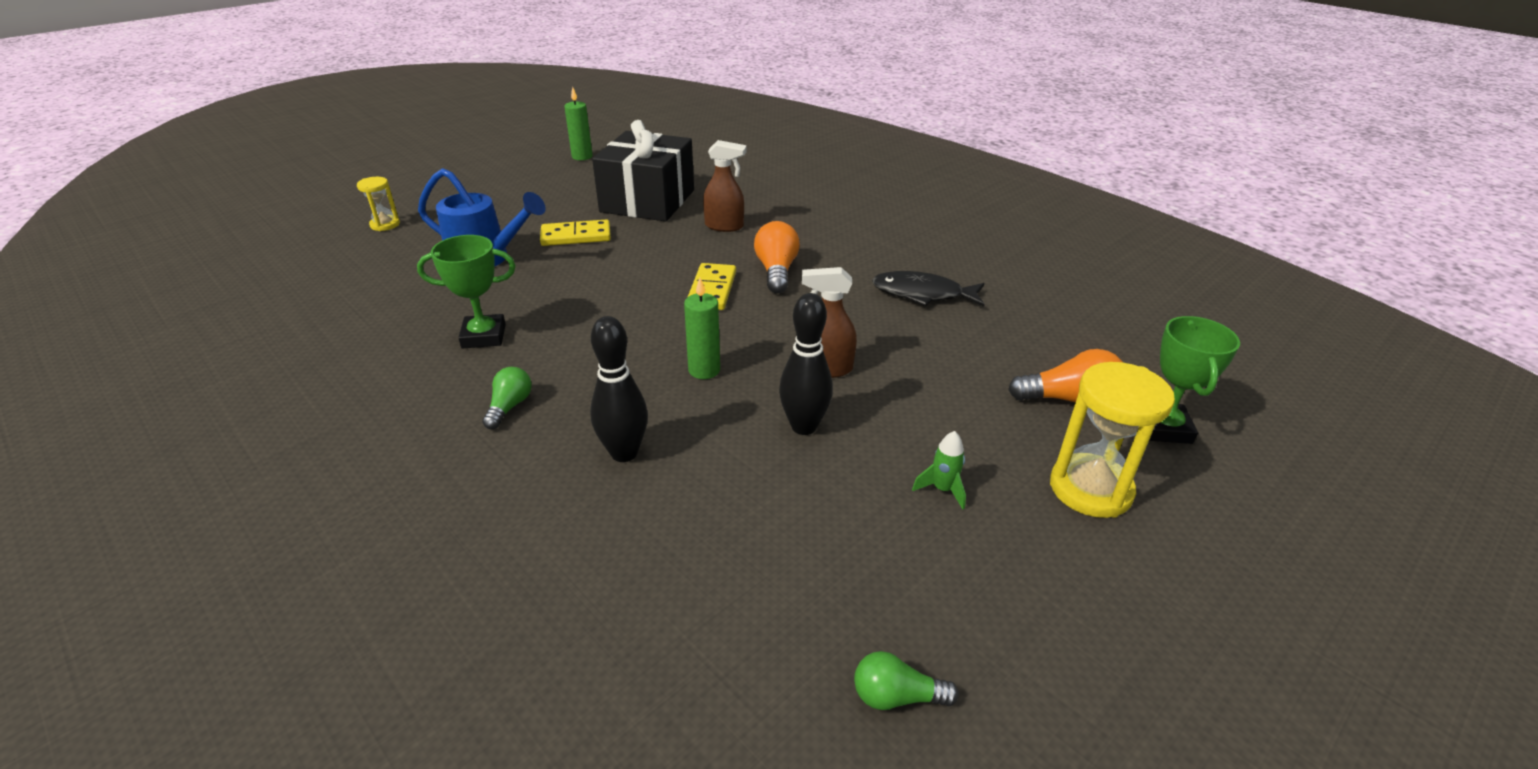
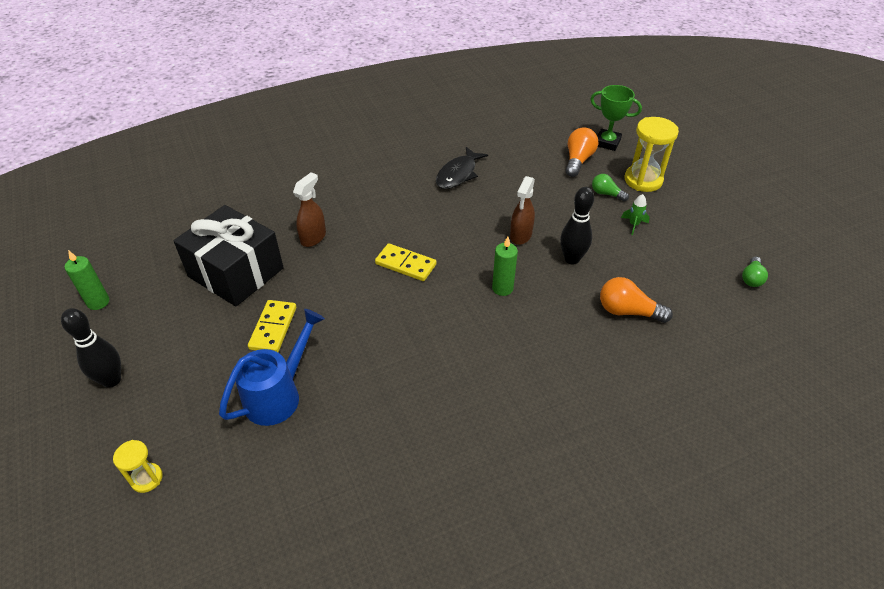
camera: 70 degrees left, 10 degrees up
green trophy [417,235,516,348] -> none
green light bulb [482,367,532,429] -> green light bulb moved to [592,174,629,201]
black bowling pin [590,316,648,462] -> black bowling pin moved to [61,308,121,388]
orange light bulb [754,221,800,293] -> orange light bulb moved to [600,277,673,323]

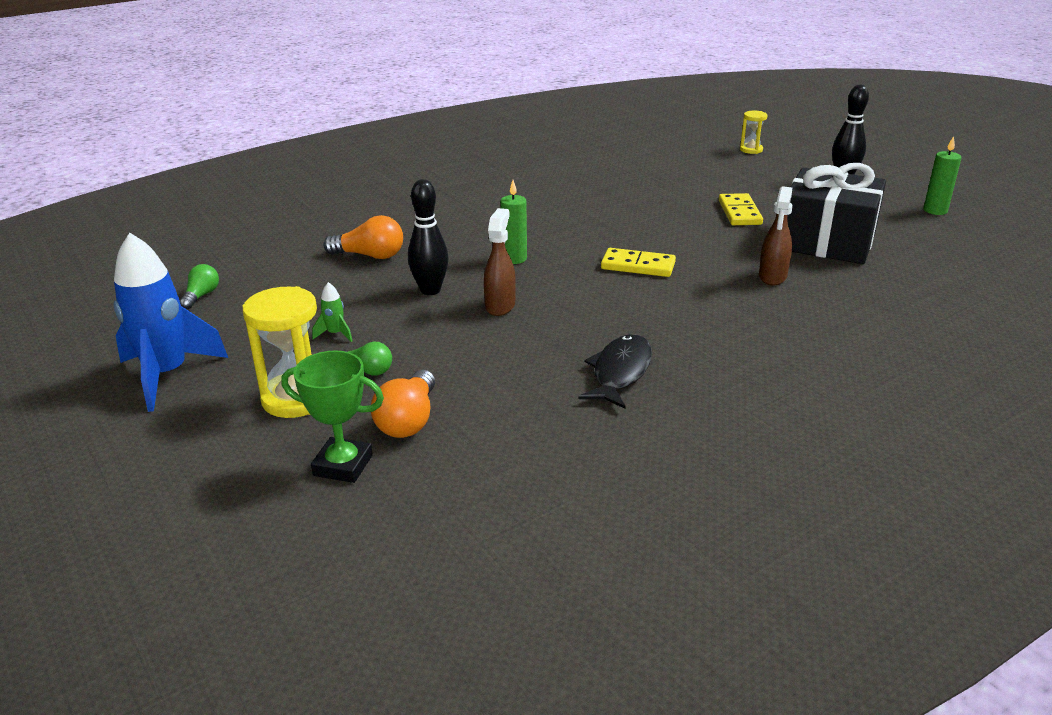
camera: 170 degrees right, 15 degrees down
blue watering can [219,309,325,426] -> none
none -> blue rocket [113,233,228,412]

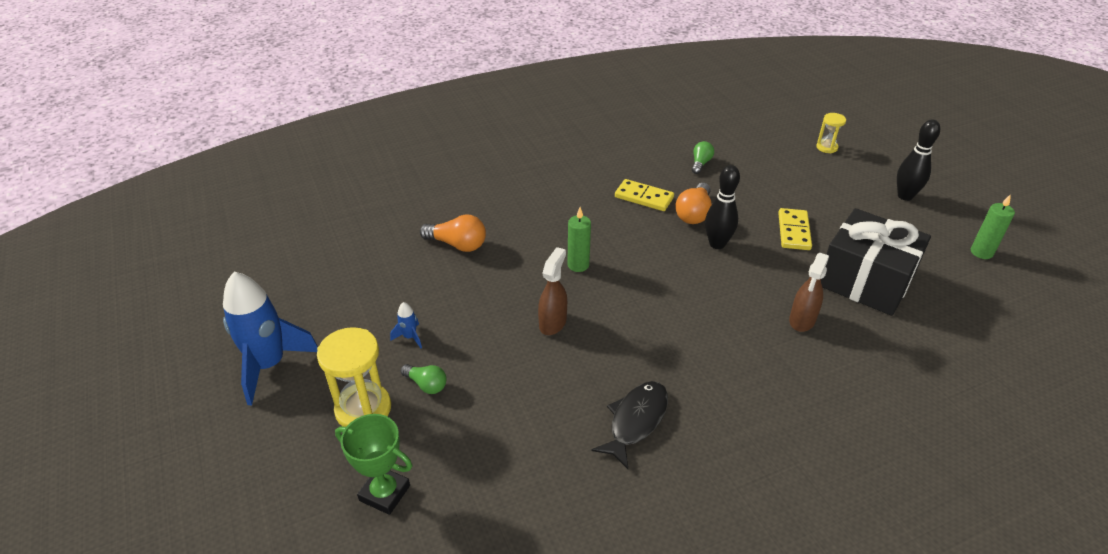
camera: 10 degrees right, 10 degrees up
green light bulb [180,264,219,309] -> green light bulb moved to [692,141,714,174]
green rocket [312,282,353,342] -> blue rocket [390,302,422,349]
orange light bulb [371,370,435,438] -> orange light bulb moved to [675,183,712,224]
black bowling pin [408,179,449,295] -> black bowling pin moved to [705,165,740,249]
yellow domino [601,248,676,277] -> yellow domino moved to [615,179,674,211]

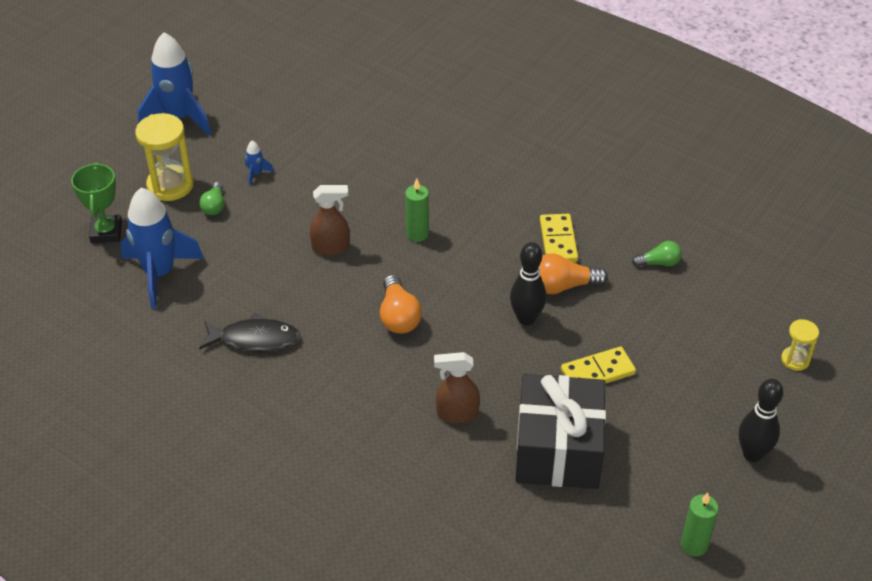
camera: 60 degrees right, 5 degrees up
orange light bulb [420,214,486,252] -> orange light bulb moved to [380,275,422,334]
none -> blue rocket [120,188,204,309]

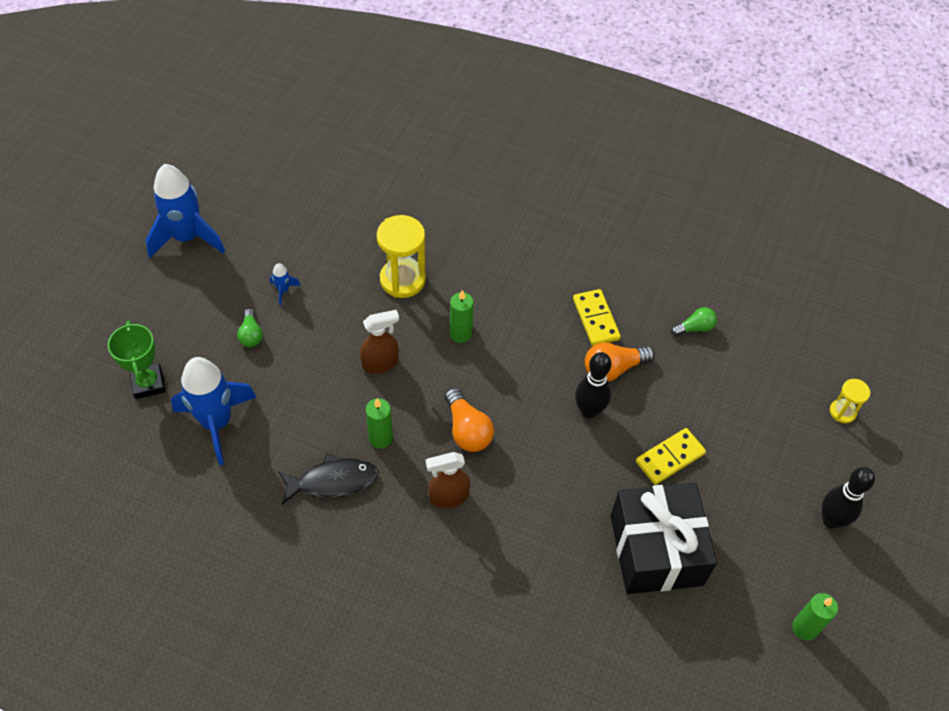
camera: 15 degrees left, 10 degrees up
yellow hourglass [135,113,193,201] -> yellow hourglass moved to [377,215,426,298]
brown spray bottle [434,352,480,423] -> brown spray bottle moved to [426,452,470,508]
none -> green candle [366,398,393,449]

